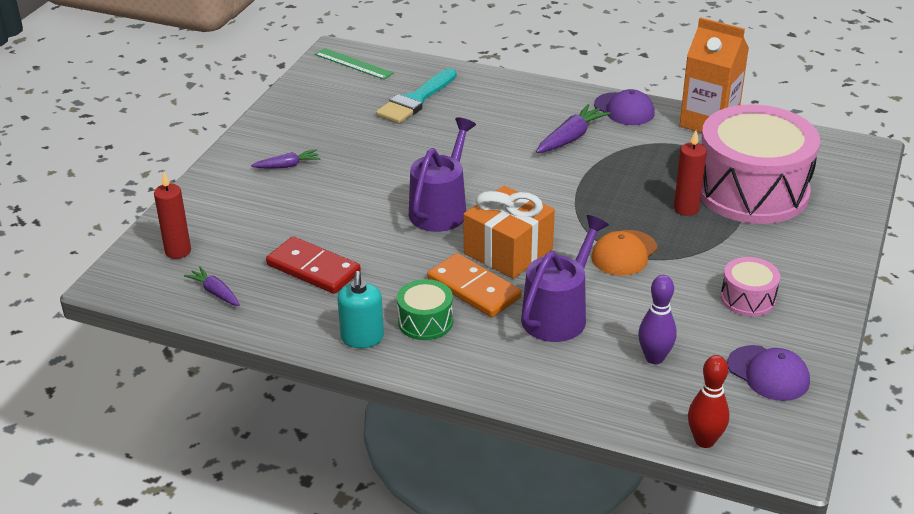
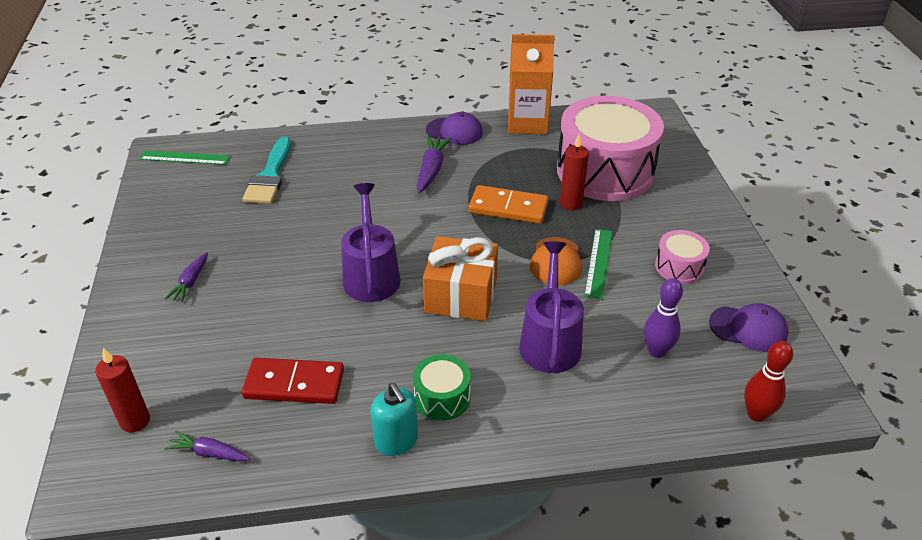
camera: 30 degrees left, 5 degrees up
purple carrot [251,150,320,169] -> purple carrot turned 150 degrees clockwise [165,253,208,302]
orange domino [427,253,521,317] -> orange domino moved to [469,185,549,224]
none -> green ruler [584,229,612,299]

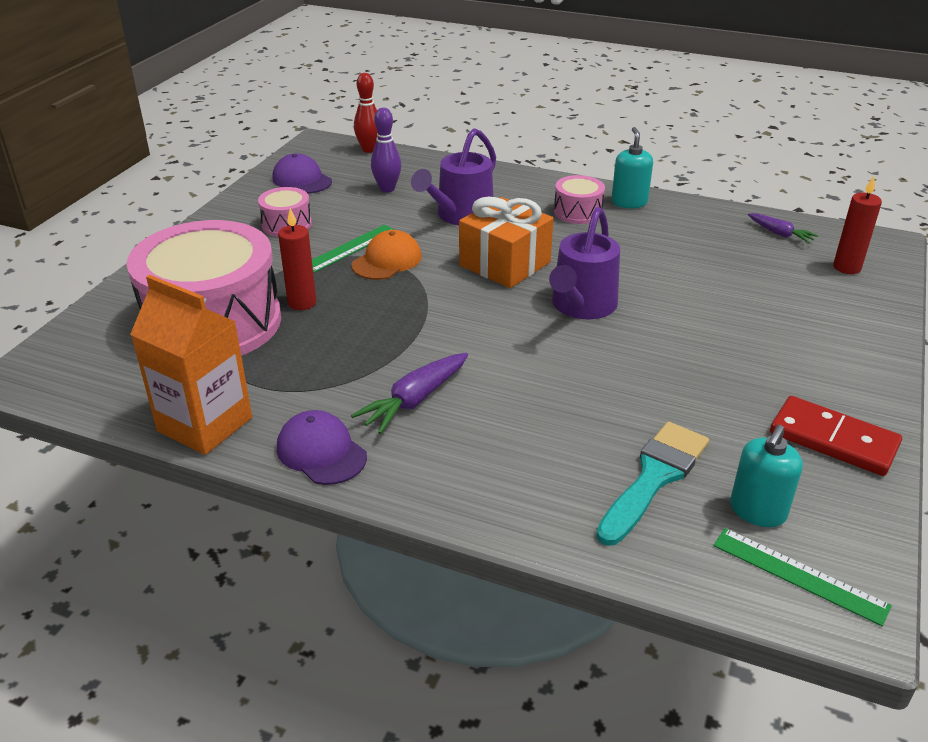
camera: 150 degrees left, 5 degrees down
purple carrot [165,253,208,302] -> none
red domino [242,358,344,404] -> red domino moved to [770,396,902,476]
green drum [413,354,471,421] -> pink drum [554,175,605,224]
orange domino [469,185,549,224] -> none
none -> turquoise soap dispenser [730,425,803,527]

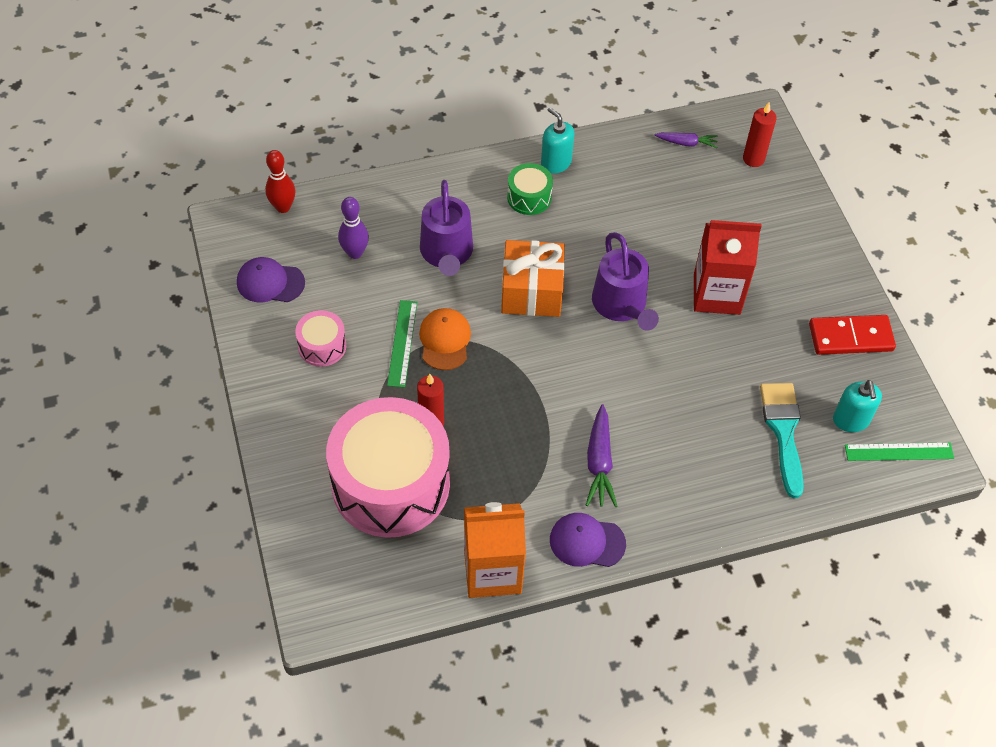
camera: 40 degrees left, 20 degrees up
pink drum [554,175,605,224] -> green drum [507,163,553,215]
none -> red carton [694,220,762,315]

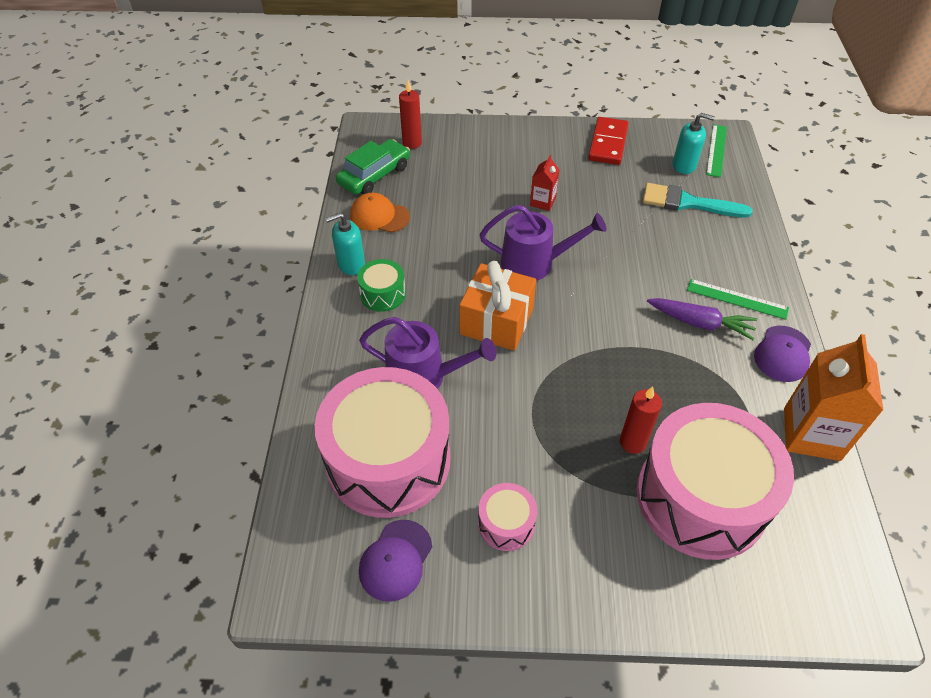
camera: 70 degrees left, 5 degrees down
red bowling pin [265,150,296,213] -> none
purple bowling pin [338,197,369,259] -> pink drum [315,367,450,518]
green ruler [387,300,417,388] -> green ruler moved to [687,279,789,320]
orange cap [419,308,471,370] -> orange cap moved to [350,193,410,233]
purple carrot [655,132,718,148] -> green car [336,139,410,195]
red carton [694,220,762,315] -> red carton [530,155,560,211], size x0.51

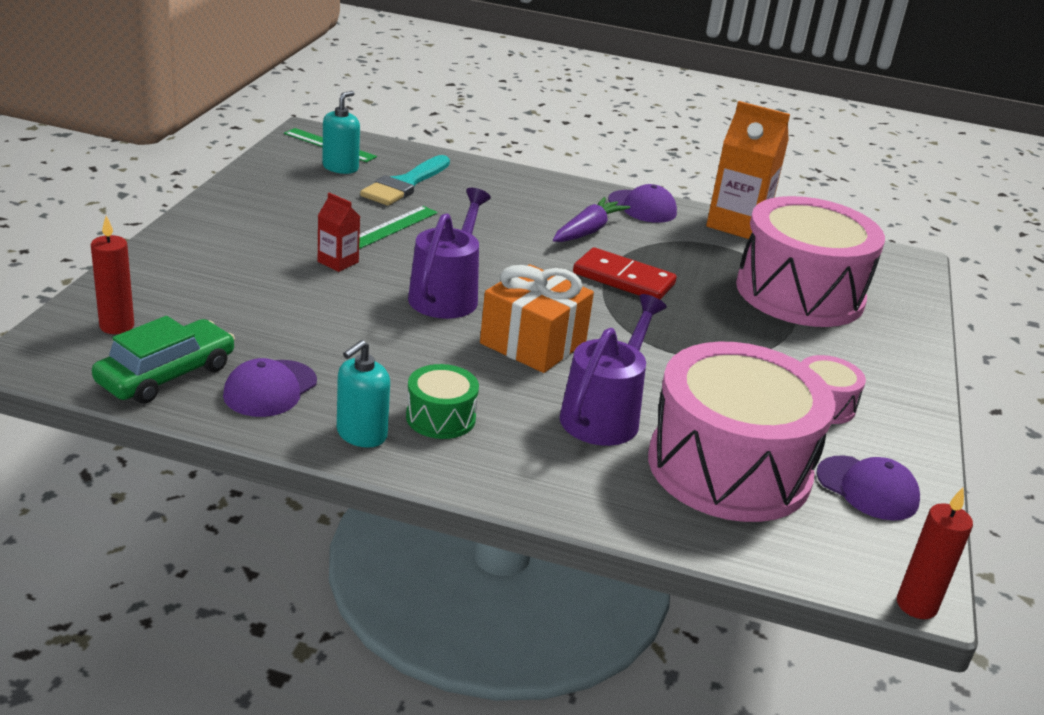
camera: 80 degrees left, 20 degrees down
turquoise soap dispenser [326,213,365,275] -> turquoise soap dispenser turned 45 degrees clockwise [337,340,390,448]
green car [336,139,410,195] -> green car turned 75 degrees clockwise [92,316,235,404]
orange cap [350,193,410,233] -> purple cap [223,358,317,417]
red domino [588,117,629,165] -> red domino moved to [573,247,677,300]
red candle [620,386,662,454] -> red candle moved to [897,488,973,619]
green ruler [687,279,789,320] -> green ruler moved to [359,206,438,249]

